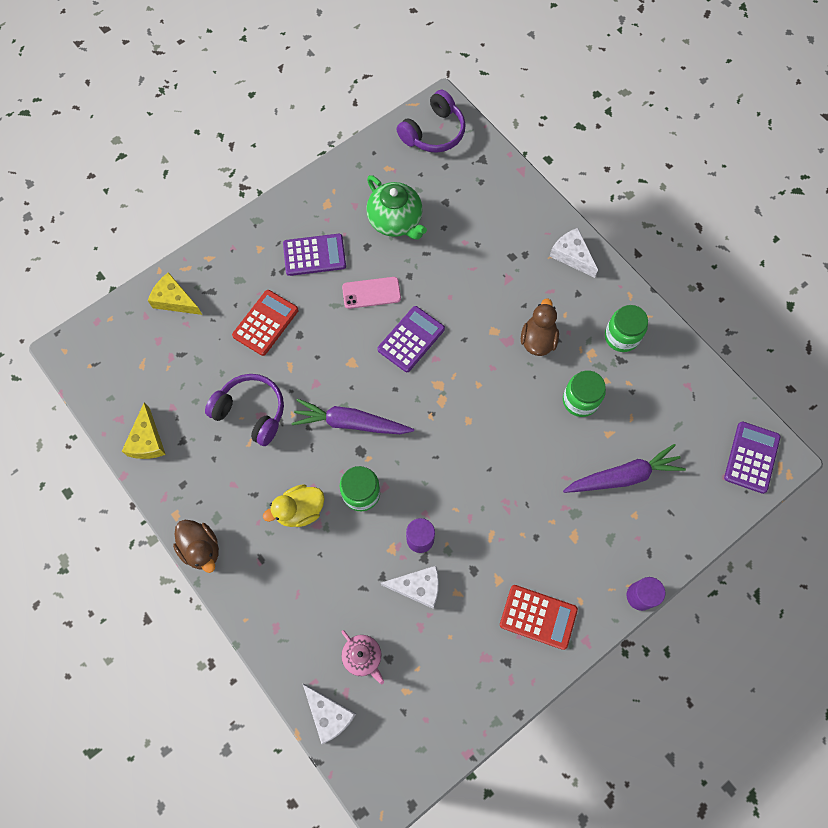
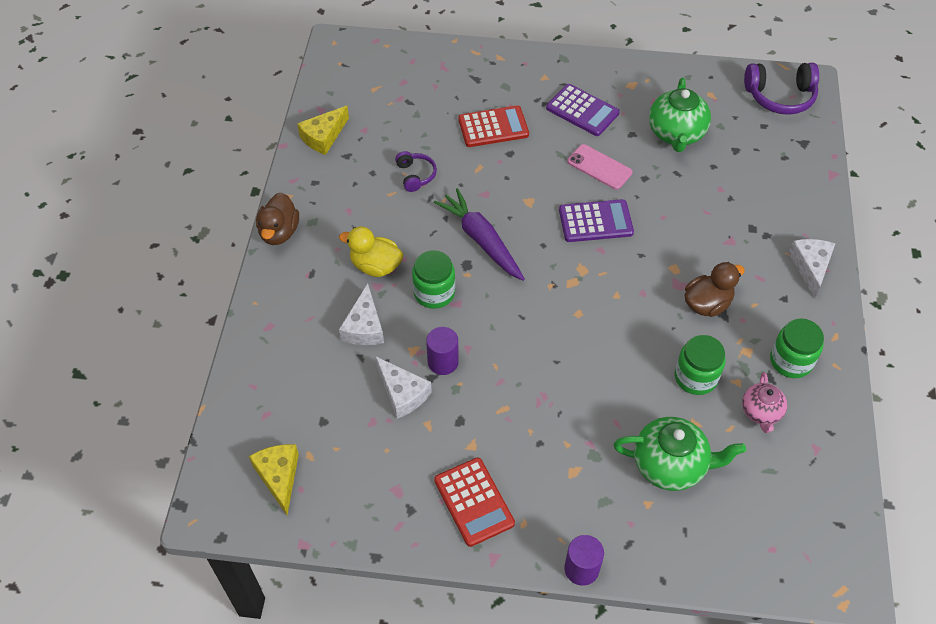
camera: 45 degrees right, 15 degrees down
yellow cheese [148,272,202,315] -> yellow cheese moved to [249,444,299,515]
purple headphones [205,374,284,446] -> purple headphones [395,151,437,192], size x0.57
white cheese [303,684,356,744] -> white cheese moved to [339,283,384,345]
pink teapot [341,630,384,684] -> pink teapot moved to [742,372,787,433]
purple carrot [563,444,686,493] -> green teapot [614,417,746,491]
purple calculator [724,421,781,494] -> none

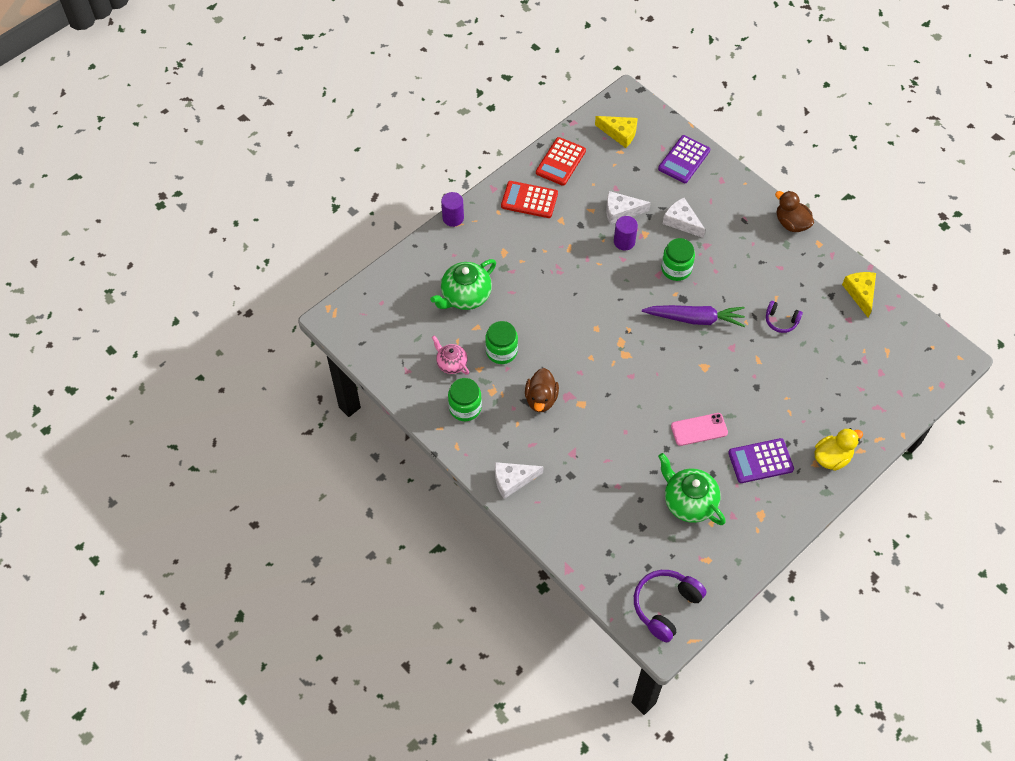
camera: 130 degrees right, 5 degrees up
yellow duck [339,226,403,277] -> yellow duck moved to [814,428,863,471]
red calculator [458,105,529,147] -> red calculator moved to [536,137,586,186]
purple calculator [559,199,634,242] -> purple calculator moved to [658,135,710,183]
white cheese [788,239,836,298] -> white cheese turned 120 degrees clockwise [495,462,544,499]

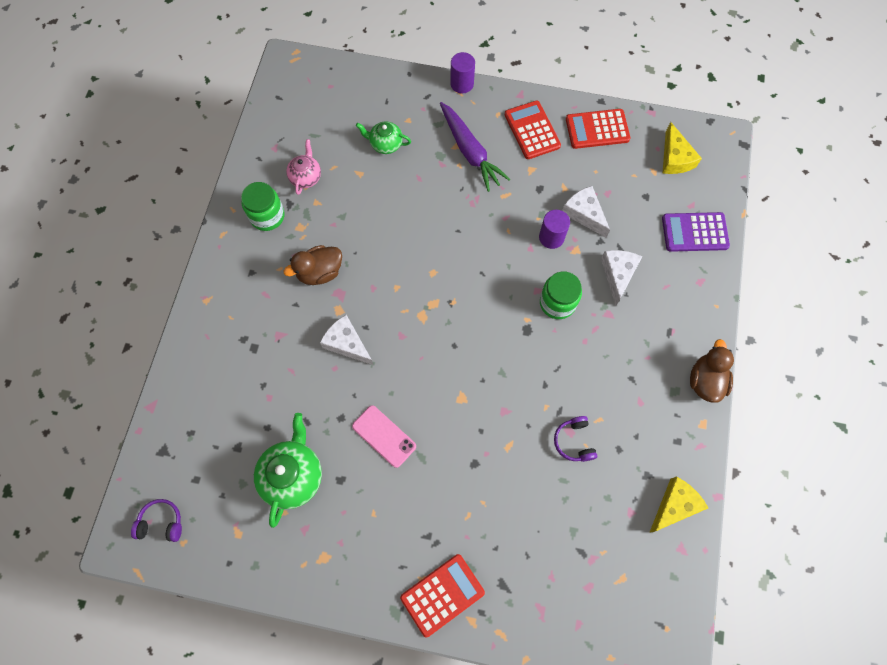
camera: 55 degrees right, 10 degrees up
green teapot [430,259,496,310] -> green teapot [356,121,411,154], size x0.60
green jar [485,321,518,364] -> none
white cheese [495,462,544,499] -> white cheese moved to [320,315,373,365]
purple headphones [634,570,707,643] -> purple headphones [131,499,182,542], size x0.57
purple carrot [642,305,745,327] -> purple carrot moved to [440,102,510,192]
purple calculator [728,438,794,483] -> none
yellow duck [814,428,863,471] -> red calculator [400,554,485,637]

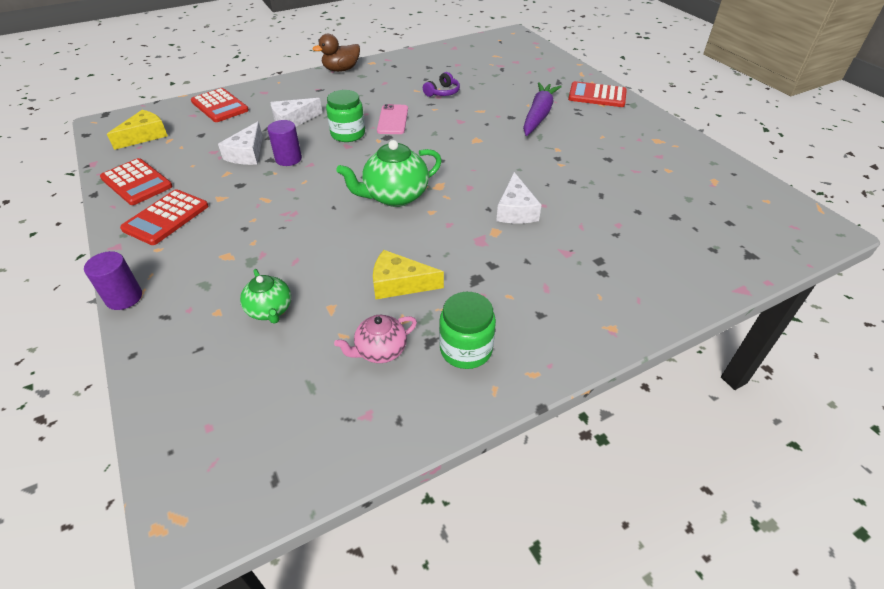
camera: 130 degrees left, 25 degrees down
purple headphones [131,499,182,542] -> none
green teapot [254,413,322,528] -> green teapot moved to [337,140,442,207]
brown duck [284,245,342,285] -> none
pink phone [352,405,416,468] -> pink phone moved to [377,104,408,134]
purple carrot [440,102,510,192] -> purple carrot moved to [523,82,562,136]
yellow cheese [649,476,708,533] -> yellow cheese moved to [373,250,444,299]
purple calculator [662,212,730,252] -> red calculator [191,88,249,122]

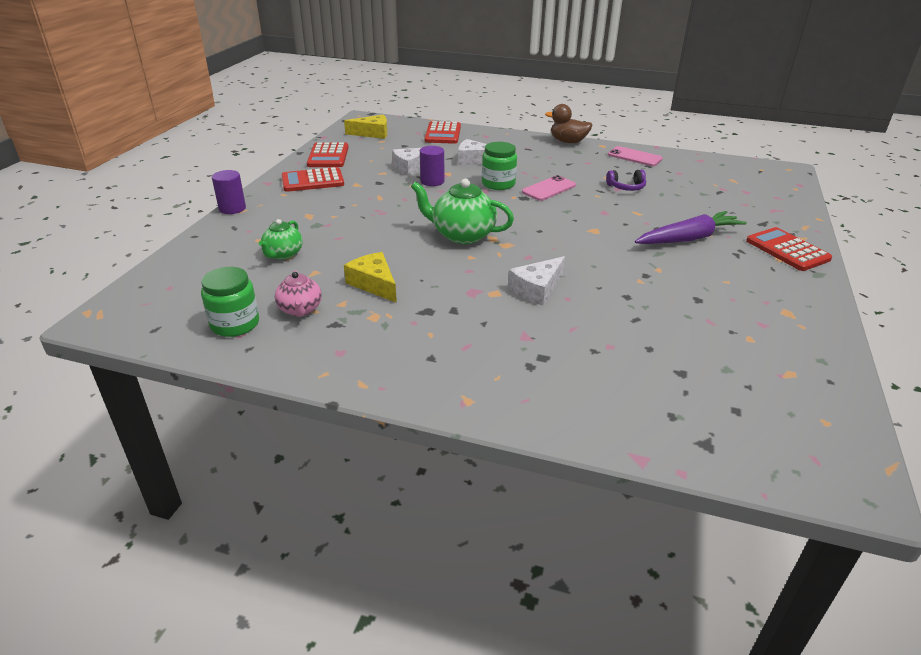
camera: 45 degrees right, 10 degrees down
pink teapot [334,315,417,363] -> pink teapot turned 120 degrees counterclockwise [275,270,322,317]
green jar [439,292,496,369] -> green jar moved to [201,267,259,337]
none -> pink phone [608,146,663,166]

